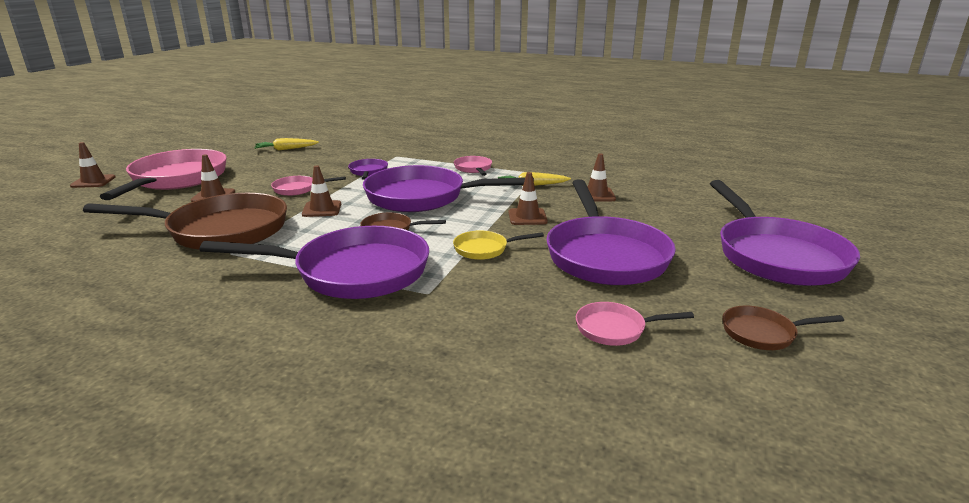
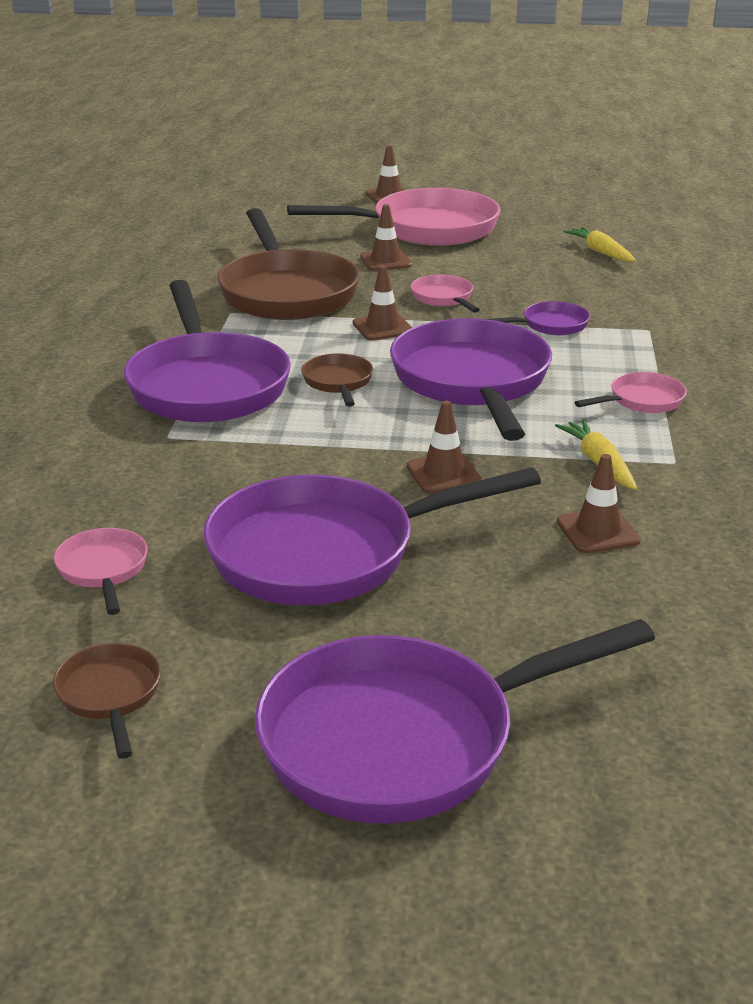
camera: 75 degrees right, 5 degrees up
yellow pan [453,230,544,260] -> none

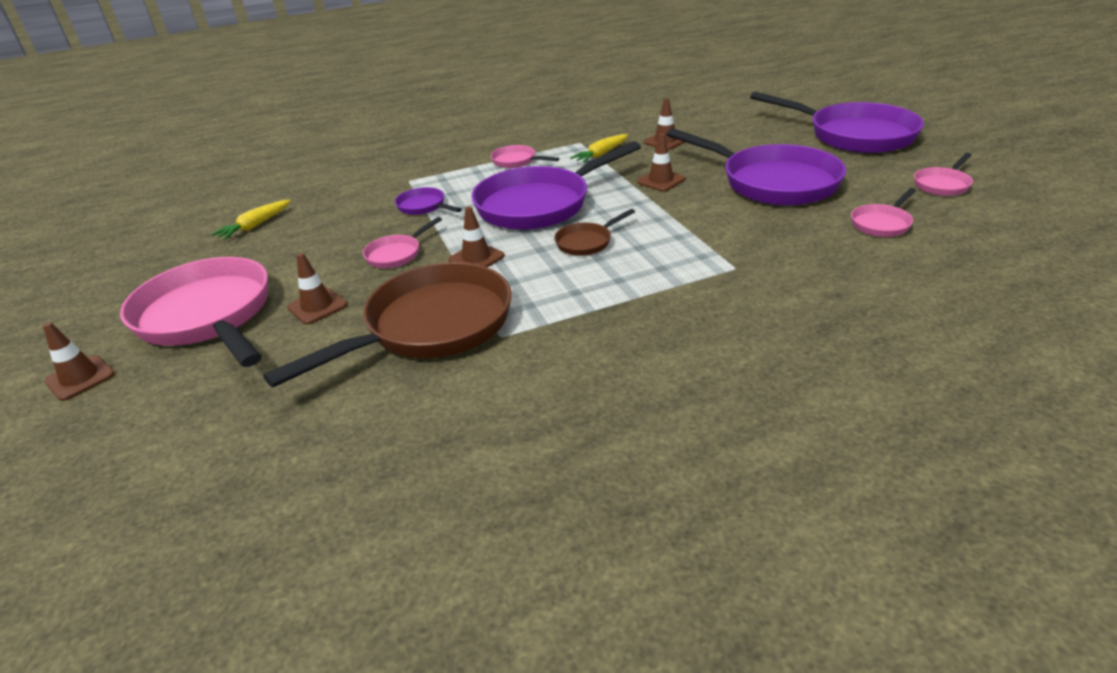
camera: 115 degrees left, 5 degrees up
brown pan [53,643,161,759] -> pink pan [914,153,973,196]
purple pan [124,280,291,422] -> none

